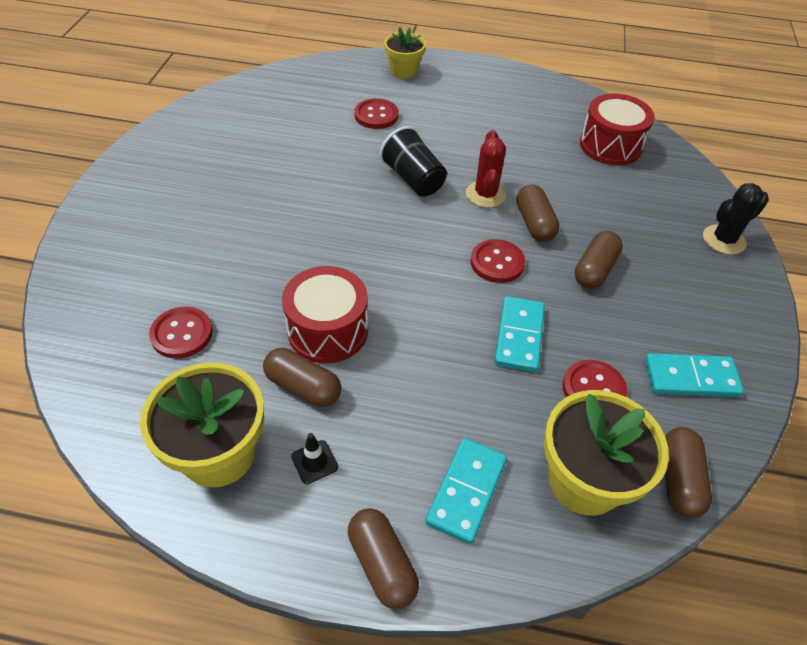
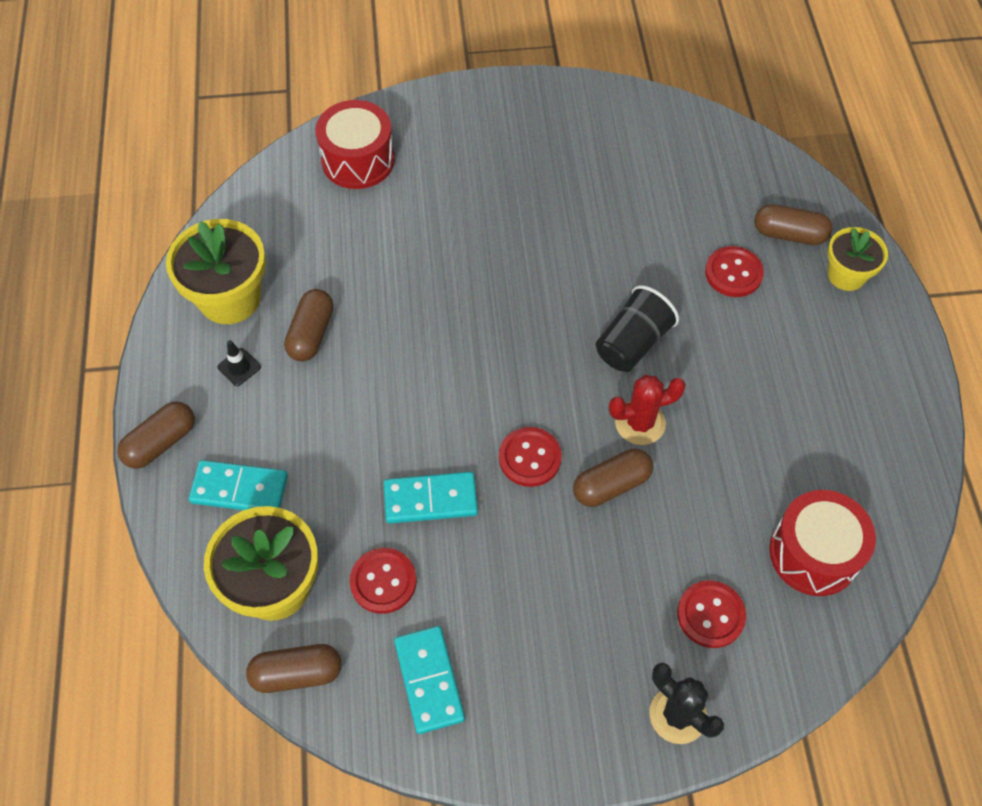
camera: 75 degrees right, 10 degrees up
red button [149,306,213,359] -> red button moved to [677,580,746,648]
red drum [282,266,368,363] -> red drum moved to [316,100,395,189]
brown capsule [575,231,623,289] -> brown capsule moved to [754,204,833,245]

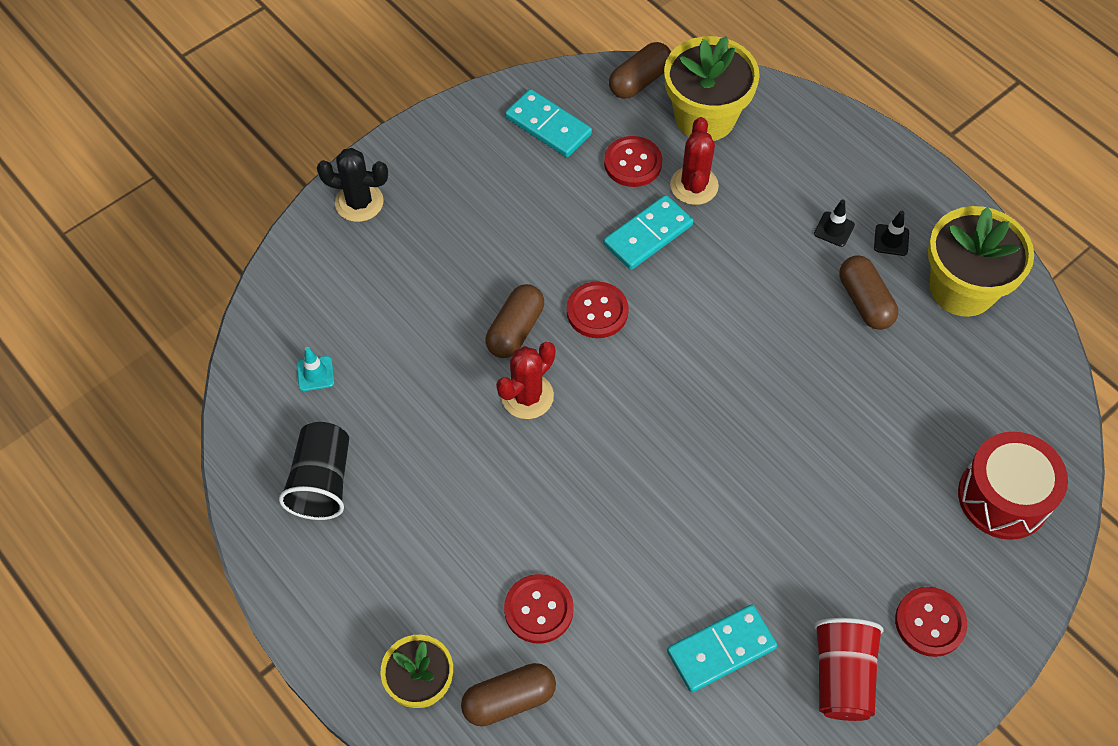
camera: 145 degrees right, 0 degrees up
brown capsule [117,401,195,469] -> none
turquoise domino [189,460,288,510] -> turquoise domino moved to [667,605,777,693]
black cup [596,285,679,372] -> black cup moved to [279,422,349,520]
red button [677,580,746,648] -> red button moved to [895,587,967,657]
red drum [769,490,876,596] -> turquoise traffic cone [297,347,334,391]
none -> red cactus [670,117,719,205]
none -> black traffic cone [814,200,855,247]
none -> red cup [814,618,884,721]

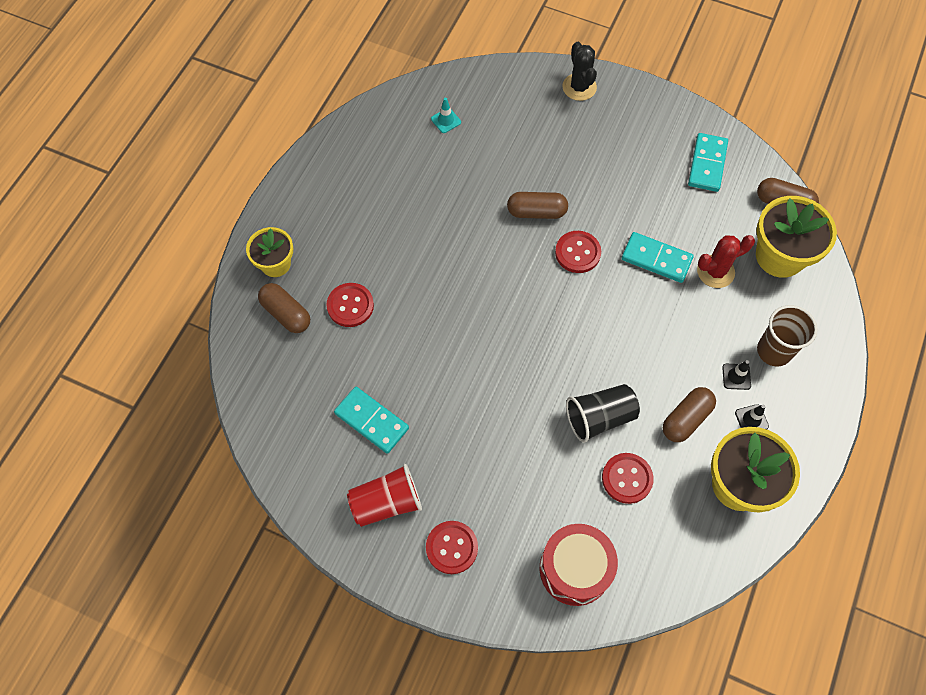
camera: 65 degrees right, 5 degrees up
black cup [279,422,349,520] -> black cup moved to [566,384,640,443]
red cactus [496,342,555,419] -> none
red button [604,136,662,187] -> red button moved to [602,453,654,504]
none -> brown cup [757,305,818,367]

